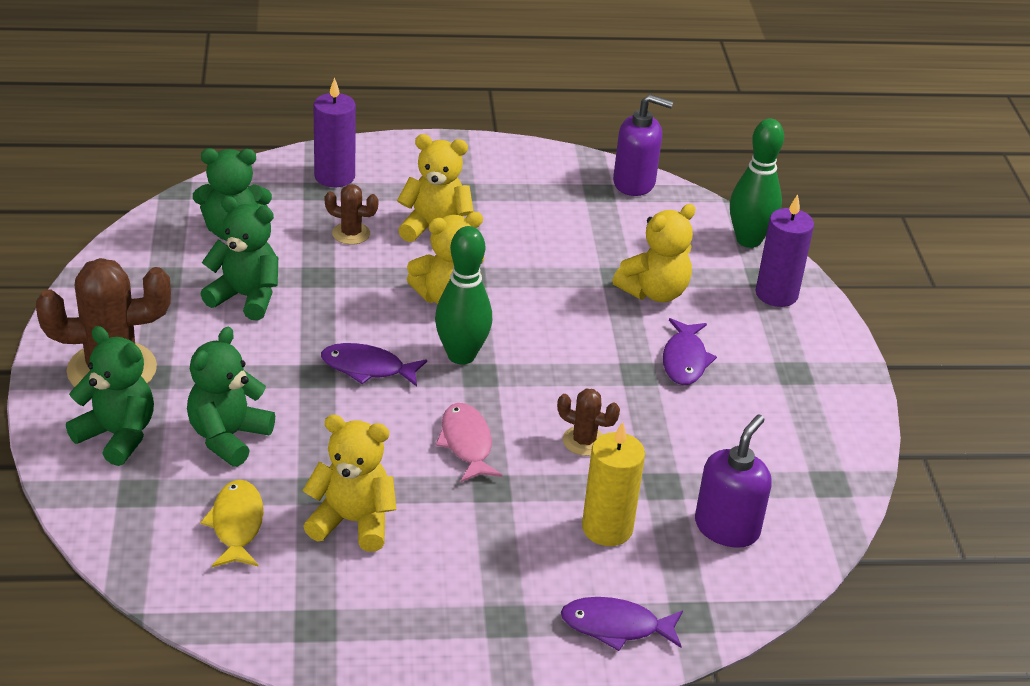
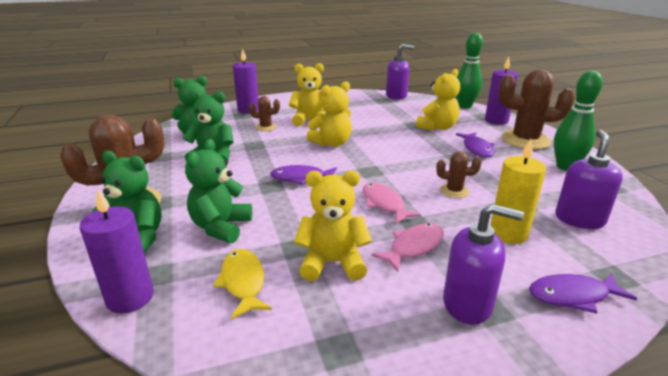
camera: 10 degrees left, 10 degrees down
green bowling pin [435,226,492,365] -> green bowling pin moved to [554,71,603,171]
none -> purple candle [80,189,154,313]
none -> pink fish [371,223,444,272]
none -> purple soap dispenser [443,204,524,325]
none -> brown cactus [499,69,575,150]

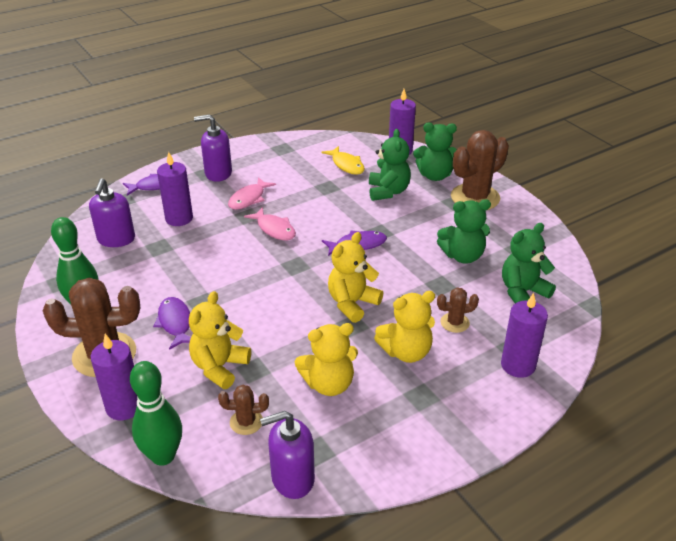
camera: 165 degrees right, 10 degrees up
yellow teddy bear [294,170,372,281] -> yellow teddy bear moved to [295,323,358,396]
brown cactus [436,151,482,198] -> brown cactus moved to [218,385,269,435]
yellow candle [490,139,546,244] -> purple candle [157,152,193,226]

